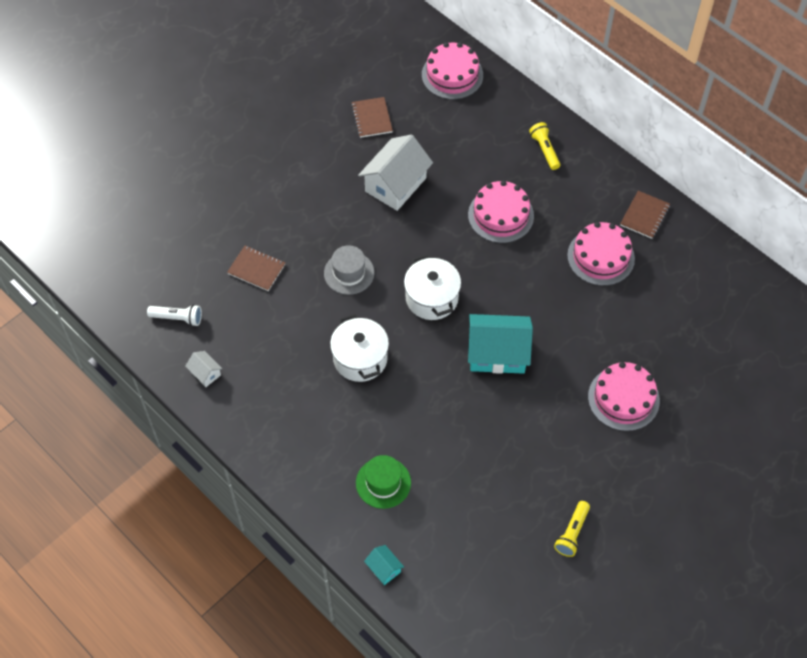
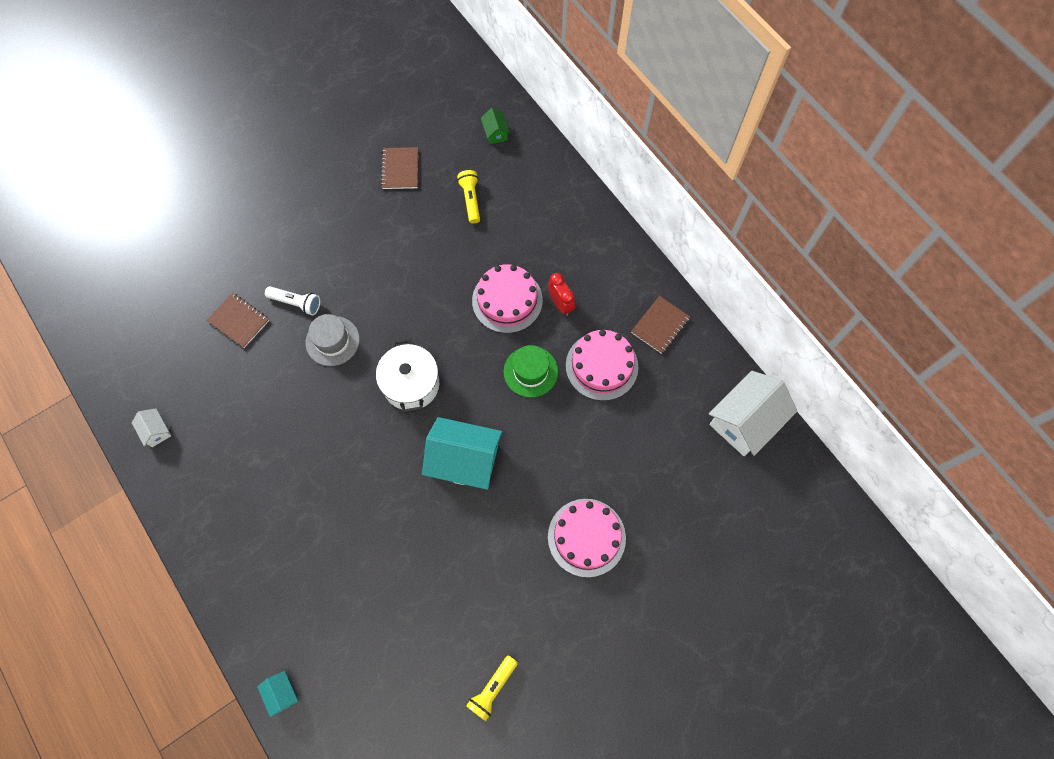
camera: 10 degrees right, 10 degrees up
white flashlight [147,304,202,326] -> white flashlight moved to [265,286,320,315]
white pot [330,314,389,382] -> none
green hat [356,455,411,509] -> green hat moved to [504,345,558,398]
white house [358,135,433,211] -> white house moved to [709,371,797,456]
pink cake [422,42,483,99] -> green house [481,108,510,144]
yellow flashlight [529,122,560,170] -> yellow flashlight moved to [457,170,480,224]
none -> red clock [548,273,575,316]

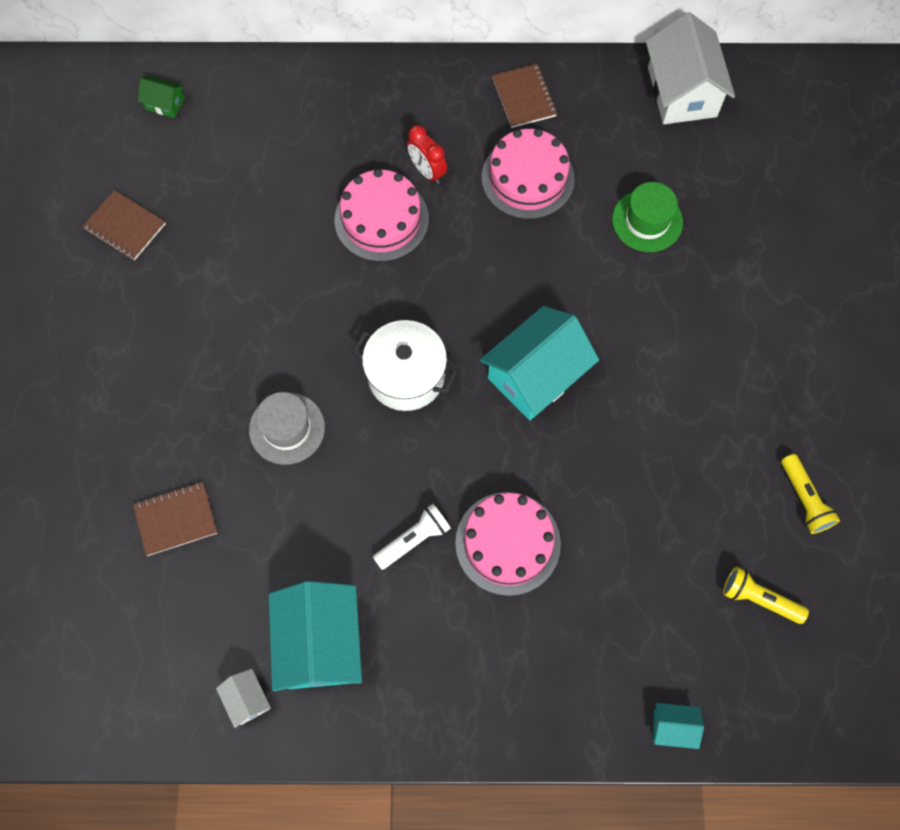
camera: 55 degrees left, 0 degrees up
white house [132,409,171,447] -> white house turned 60 degrees clockwise [216,669,271,728]
white flashlight [265,286,320,315] -> white flashlight moved to [373,504,451,570]
yellow flashlight [457,170,480,224] -> yellow flashlight moved to [723,567,809,624]
green hat [504,345,558,398] -> green hat moved to [612,182,683,252]
red clock [548,273,575,316] -> red clock turned 135 degrees counterclockwise [407,125,447,184]
pink cake [548,499,626,578] -> pink cake moved to [455,492,561,596]
none -> turquoise house [269,581,362,691]

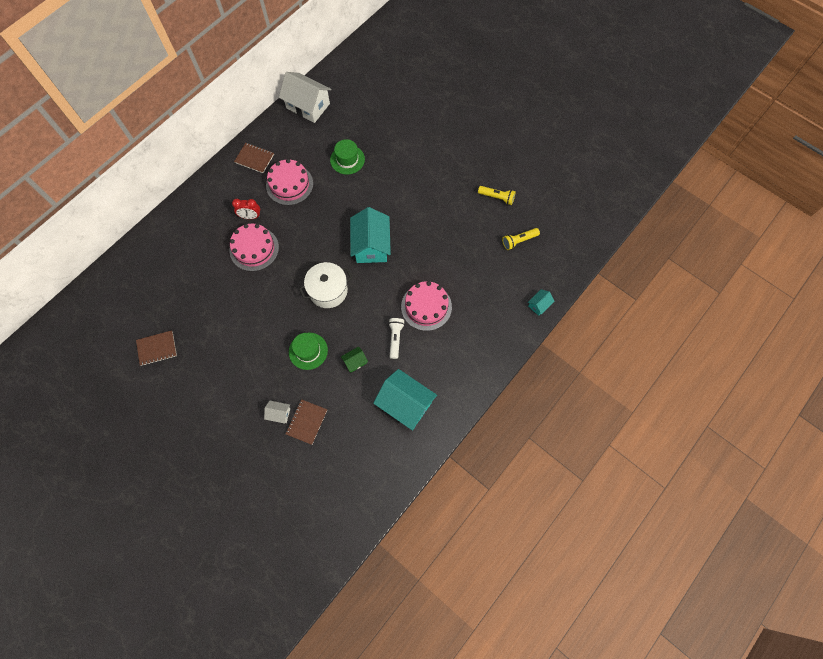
camera: 50 degrees left, 0 degrees up
green house [138,76,185,118] -> green house moved to [341,346,368,372]
white house [216,669,271,728] -> white house moved to [264,401,290,424]
grey hat [249,392,325,465] -> green hat [289,333,328,370]

